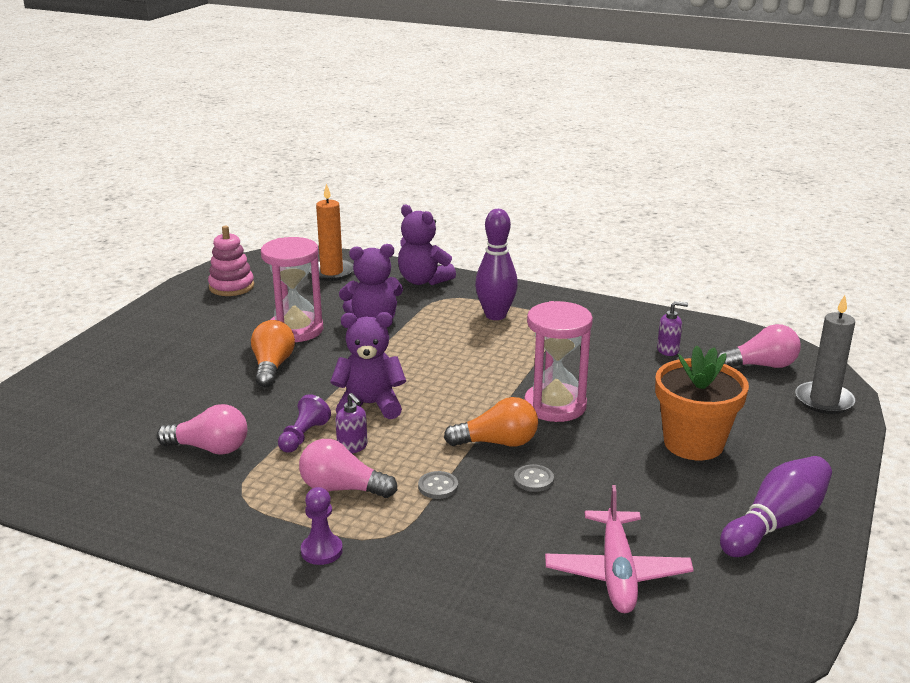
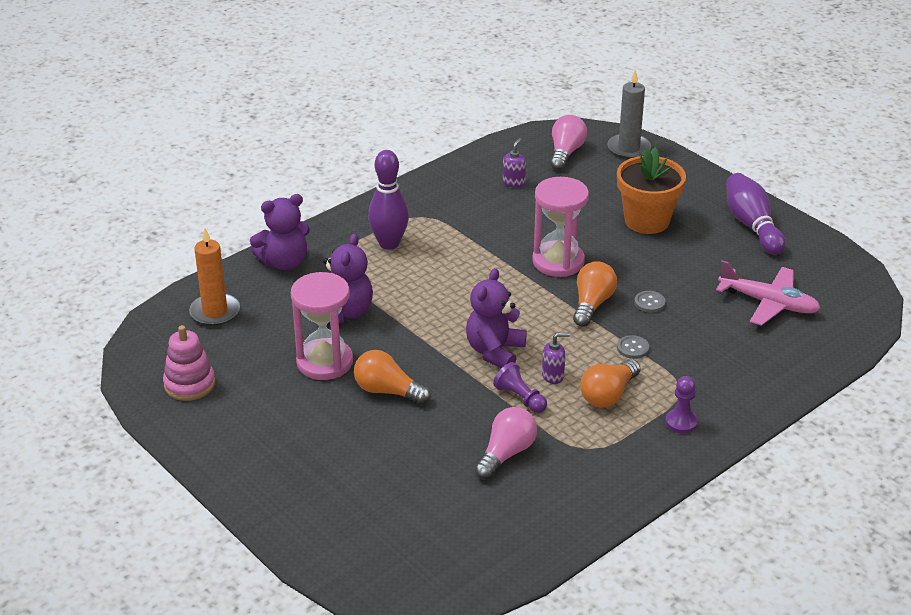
camera: 65 degrees left, 10 degrees up
pink light bulb [299,439,397,498] -> orange light bulb [580,359,640,407]

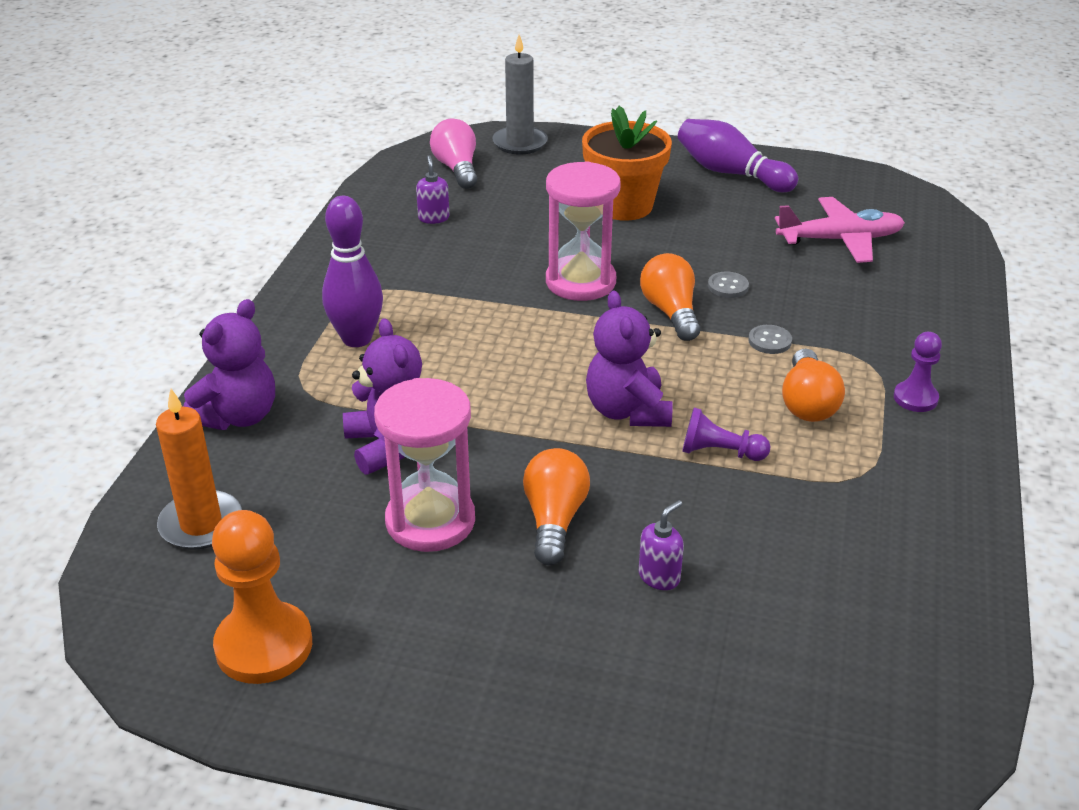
camera: 35 degrees left, 0 degrees up
pink stacking toy [163,325,215,401] -> orange pawn [212,510,312,684]
orange light bulb [354,350,431,405] -> orange light bulb turned 105 degrees clockwise [523,448,590,565]
pink light bulb [475,407,537,479] -> none
purple soap dispenser [542,333,570,384] -> purple soap dispenser moved to [639,500,684,590]

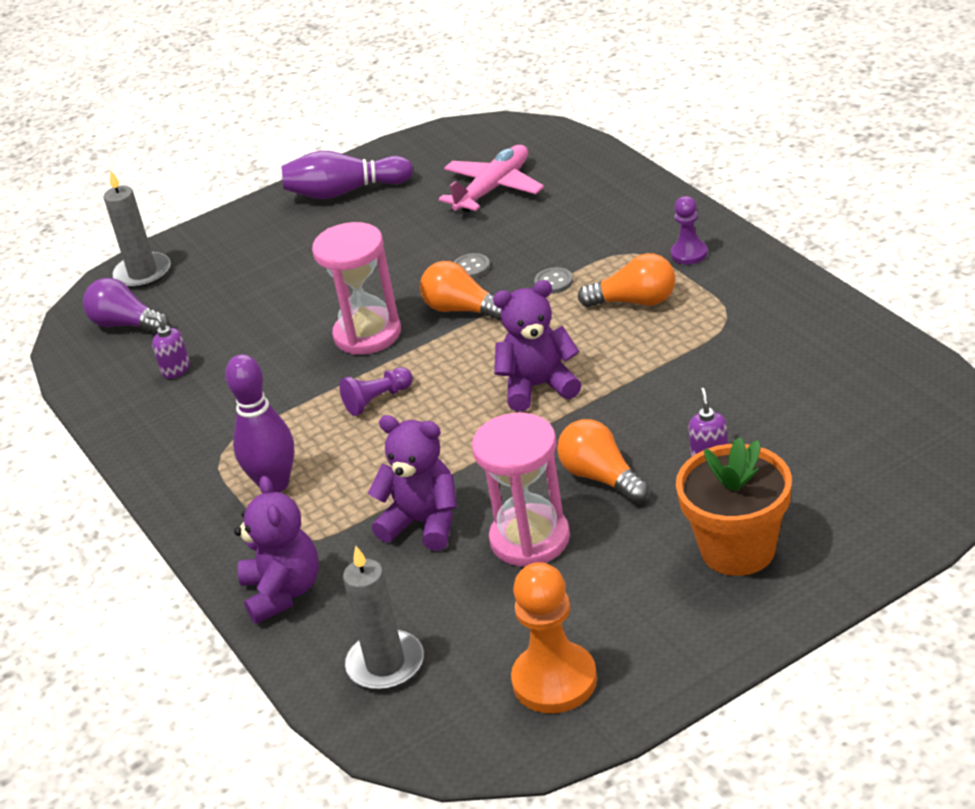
camera: 40 degrees left, 0 degrees up
orange candle [156,389,242,550] -> grey candle [343,546,424,690]
pink light bulb [430,119,477,189] -> purple light bulb [83,278,169,334]
orange flower pot [582,106,672,221] -> orange flower pot moved to [676,437,792,576]
purple teddy bear [586,291,673,427] -> purple teddy bear turned 135 degrees clockwise [493,280,582,412]
purple pawn [682,408,770,461] -> purple pawn moved to [339,367,413,416]
orange light bulb [782,348,845,422] -> orange light bulb turned 45 degrees counterclockwise [578,253,676,307]

